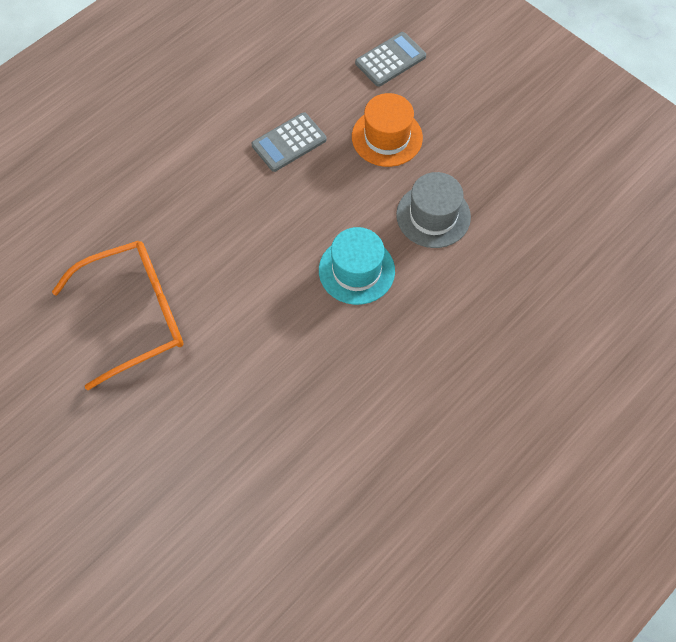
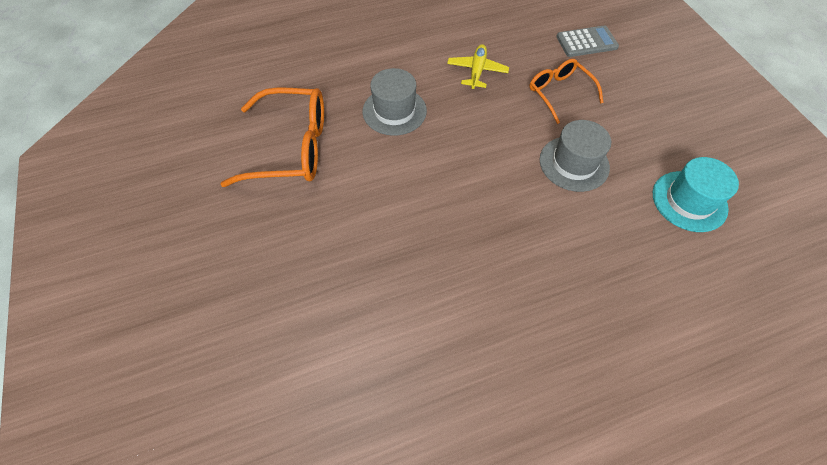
camera: 25 degrees right, 5 degrees down
grey calculator [252,112,327,172] -> yellow plane [447,44,509,89]
turquoise hat [319,227,395,305] -> turquoise hat moved to [653,157,739,232]
orange hat [352,93,423,167] -> orange glasses [529,59,603,124]
none -> grey hat [363,68,427,136]

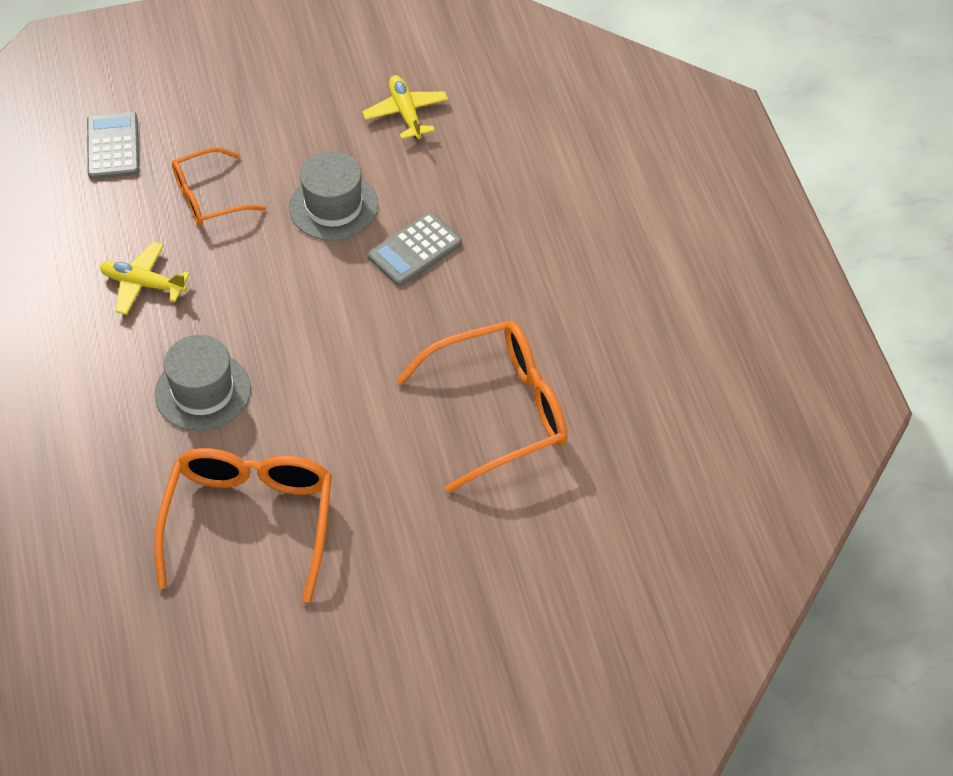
camera: 85 degrees left, 5 degrees down
turquoise hat [653,157,739,232] -> yellow plane [362,75,448,139]
none -> grey calculator [368,212,462,286]
none -> orange glasses [397,321,567,493]

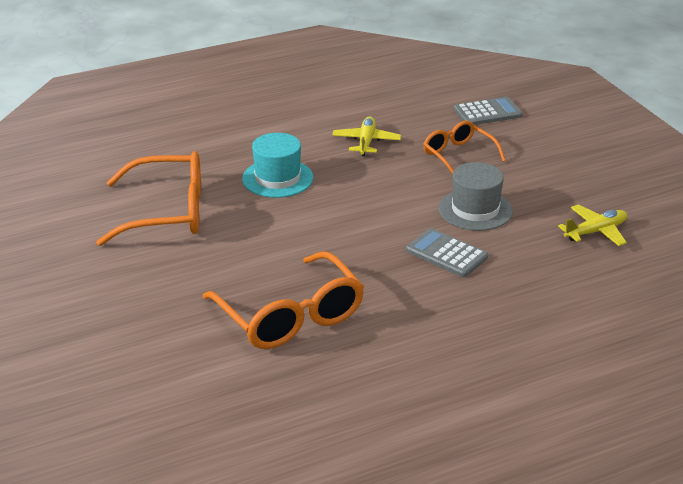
camera: 80 degrees right, 20 degrees down
grey hat [155,335,251,431] -> turquoise hat [242,133,313,198]

